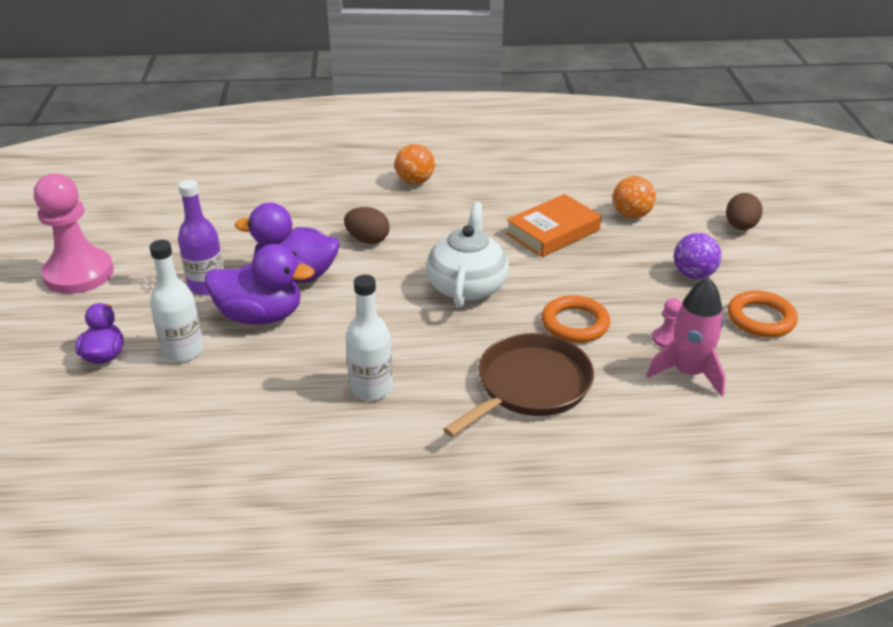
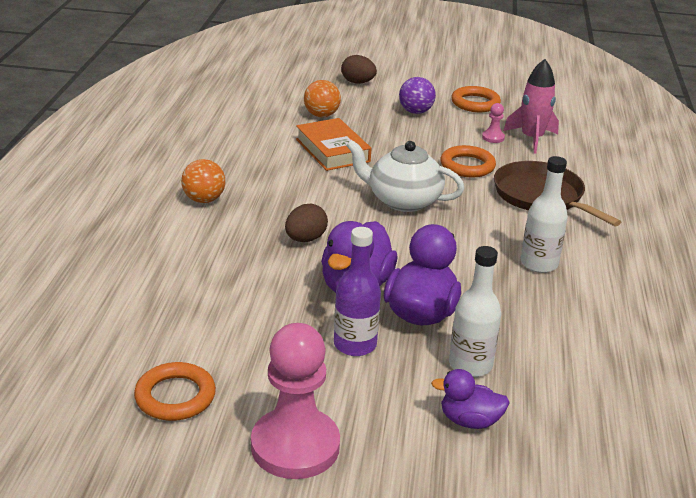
camera: 80 degrees left, 5 degrees down
none -> orange ring [134,362,216,421]

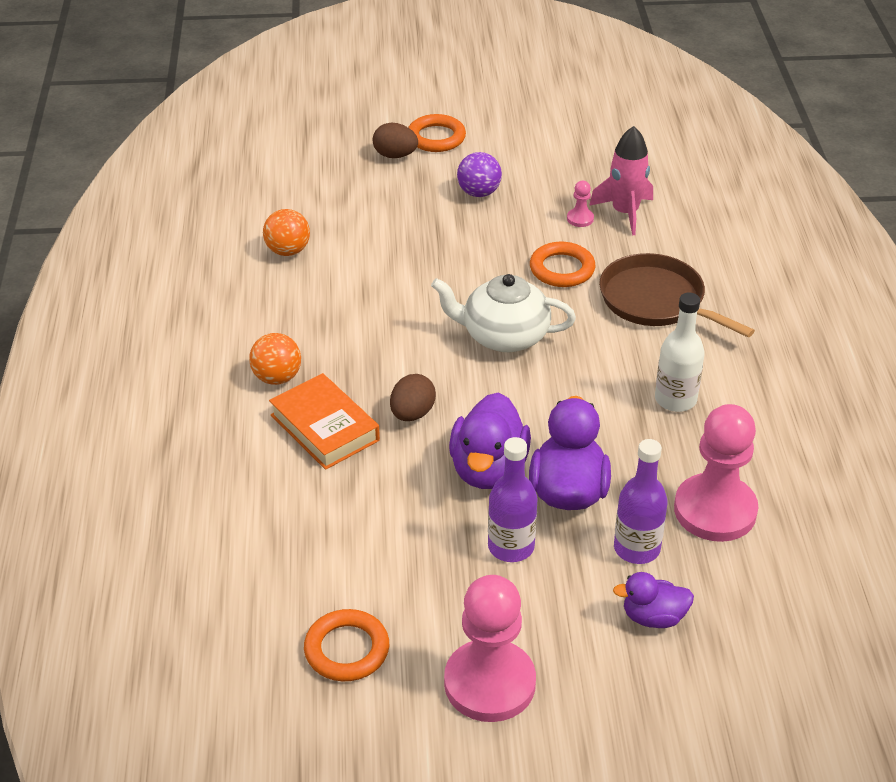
camera: 10 degrees left, 10 degrees up
orange book [296,118,372,171] -> orange book moved to [269,373,380,470]
orange ball [304,80,341,117] -> orange ball moved to [263,209,310,256]
white bottle [449,246,501,377] -> purple bottle [614,439,668,564]
orange ring [451,86,501,112] -> orange ring moved to [408,114,466,152]
none -> pink pawn [674,404,758,542]

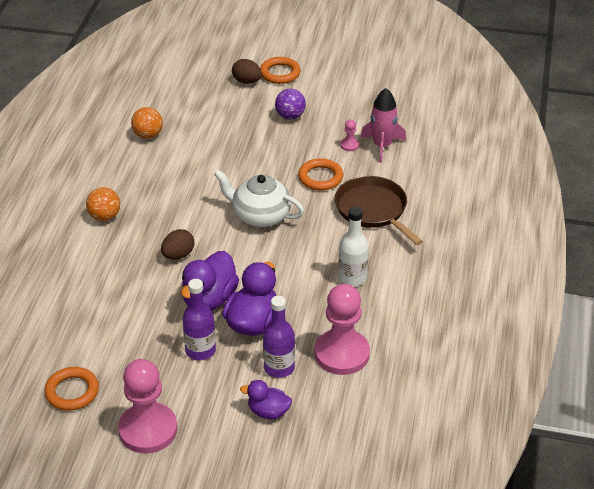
camera: 15 degrees right, 0 degrees up
orange book [269,373,380,470] -> none

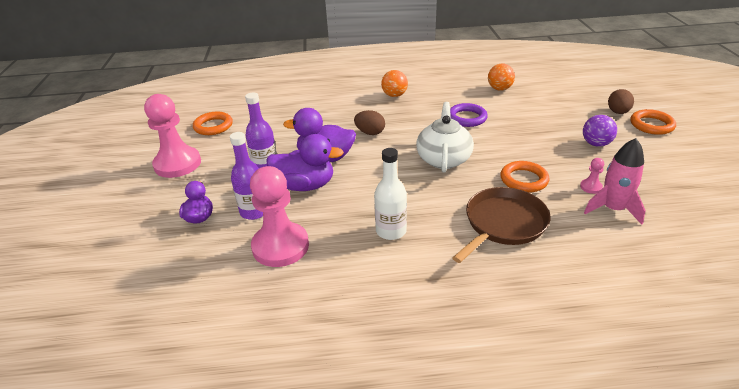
camera: 75 degrees right, 5 degrees down
none -> purple ring [450,103,488,127]

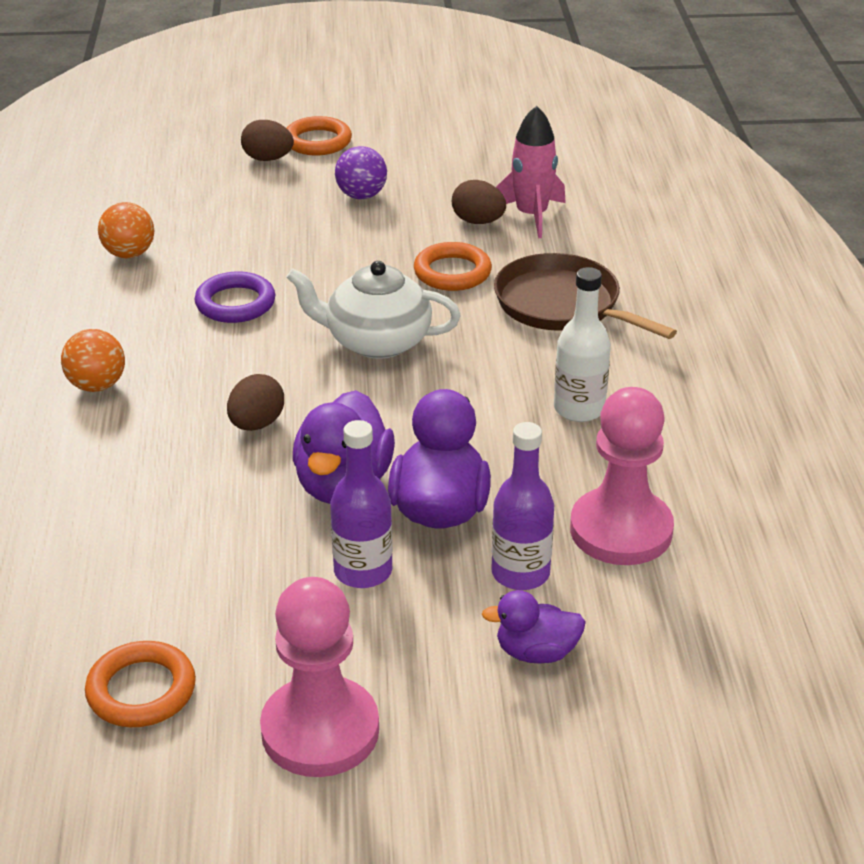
camera: 90 degrees left, 0 degrees up
pink pawn [580,158,604,194] -> brown egg [452,180,506,224]

